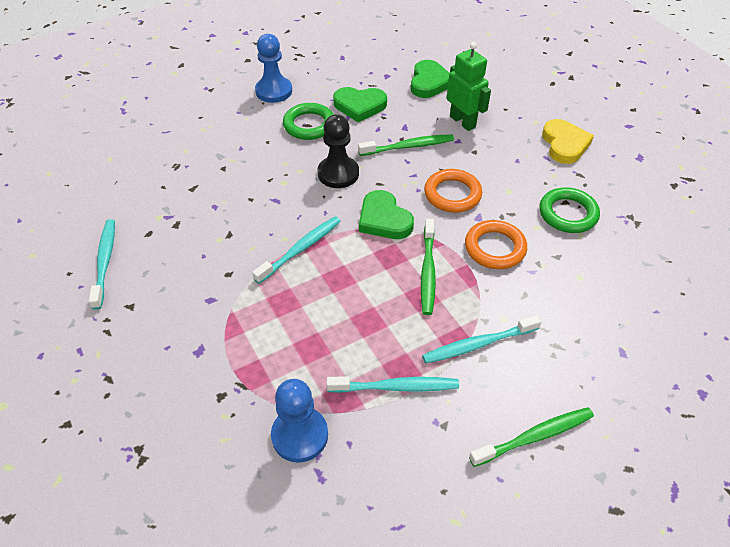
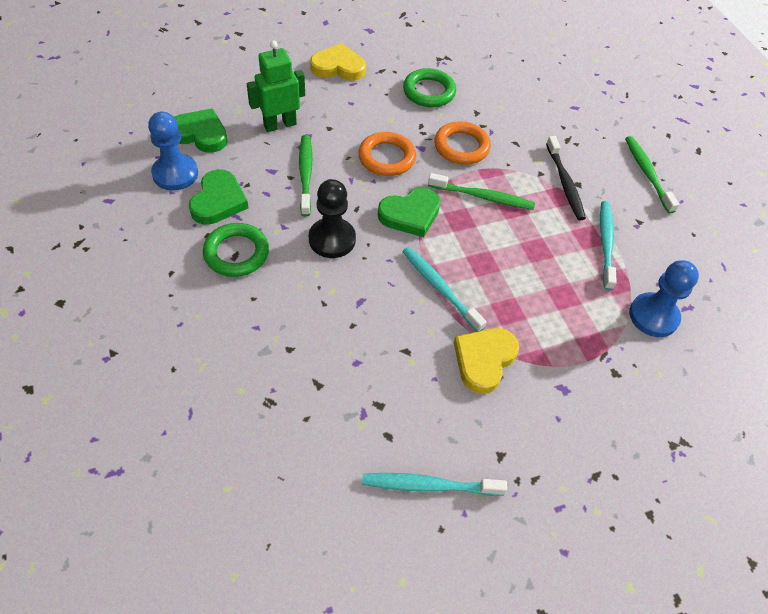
camera: 85 degrees left, 5 degrees up
blue pawn [255,34,292,103] -> blue pawn moved to [148,111,198,191]
turquoise toothbrush [422,315,542,363] -> black toothbrush [546,136,586,220]
none -> yellow heart [454,328,519,394]

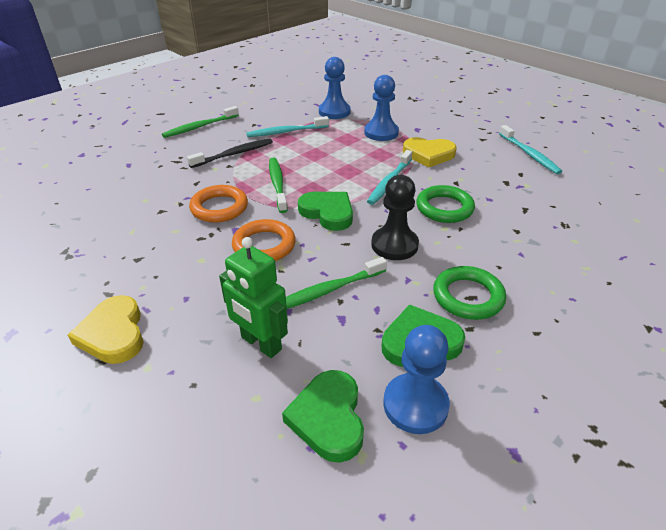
camera: 110 degrees left, 15 degrees down
green ring [403,68,456,107] -> green ring moved to [416,185,475,223]
none -> blue pawn [364,75,399,141]

